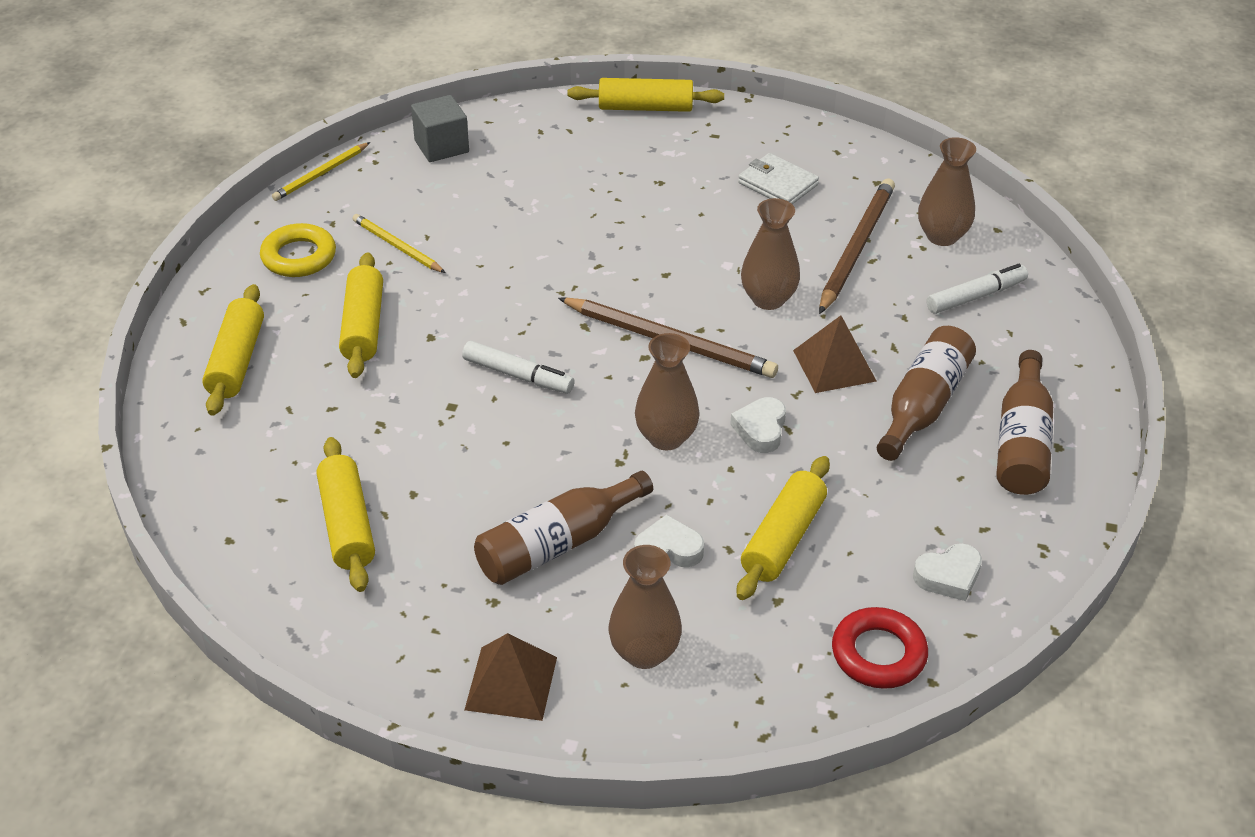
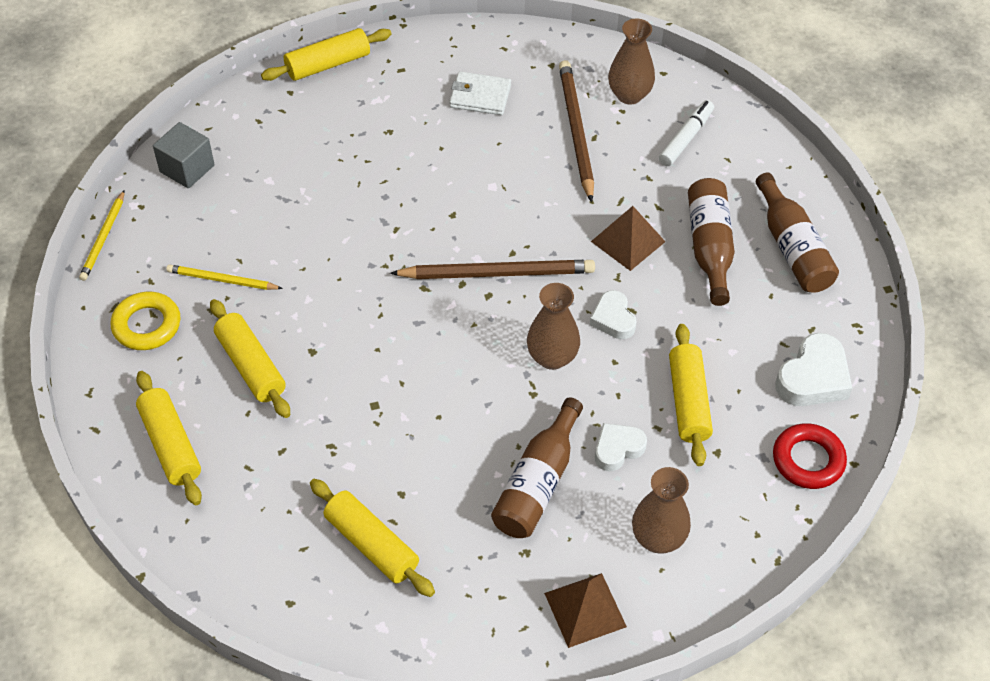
camera: 30 degrees left, 10 degrees up
white marker [462,341,575,394] -> none
brown vase [741,198,800,310] -> none
white heart [913,543,982,601] -> white heart [775,333,852,406], size x1.55

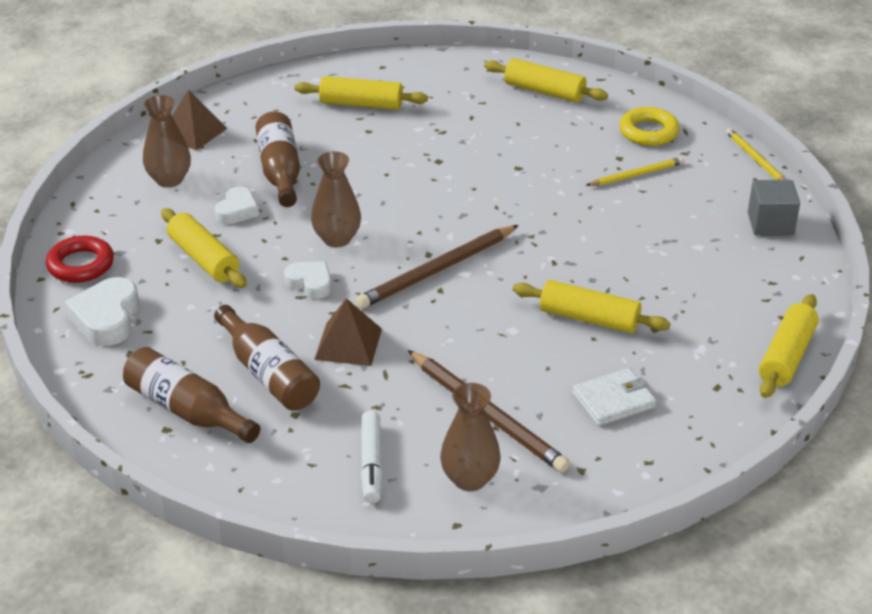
camera: 145 degrees right, 15 degrees down
yellow rolling pin [210,299,290,418] -> yellow rolling pin moved to [513,280,671,333]

